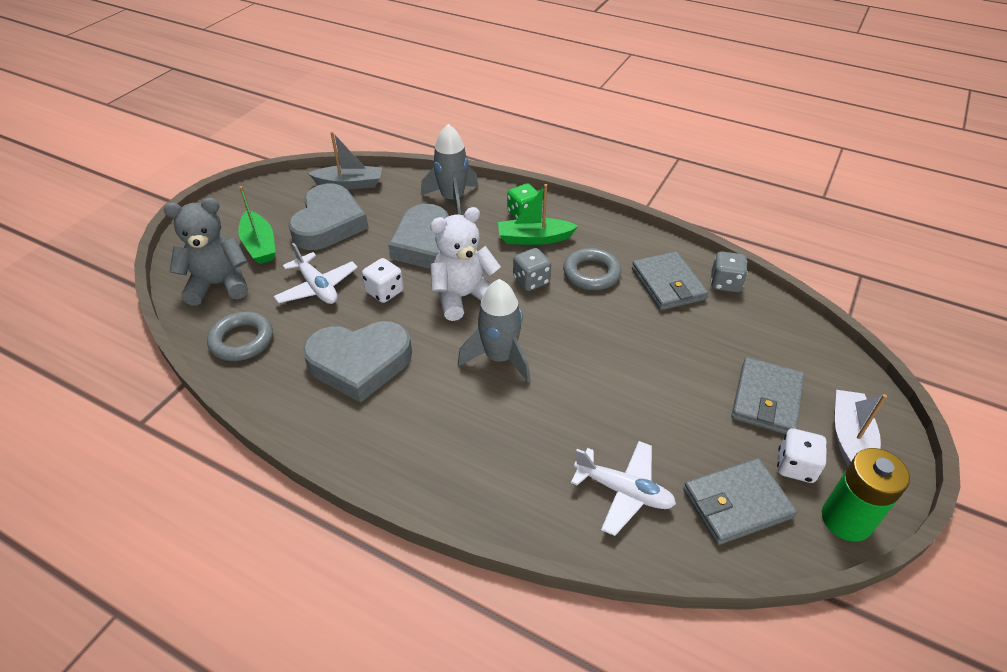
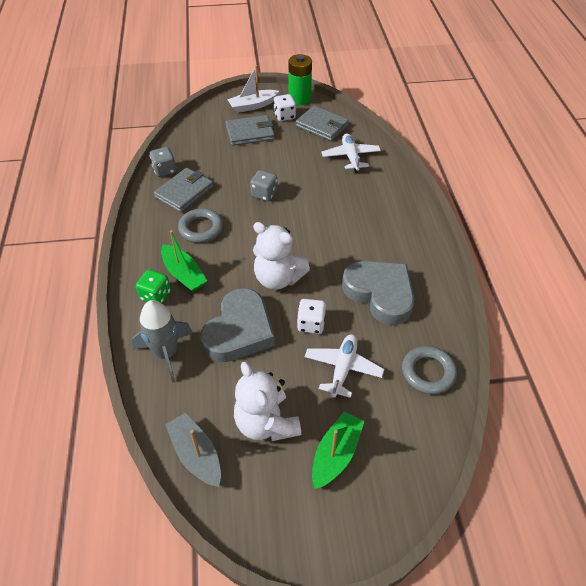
camera: 125 degrees left, 5 degrees up
grey teddy bear [164,198,248,306] -> none
grey heart [288,184,368,250] -> white teddy bear [234,362,301,441]
grey rocket [458,279,530,383] -> none
grey dice [513,248,551,291] -> grey dice moved to [250,170,278,201]

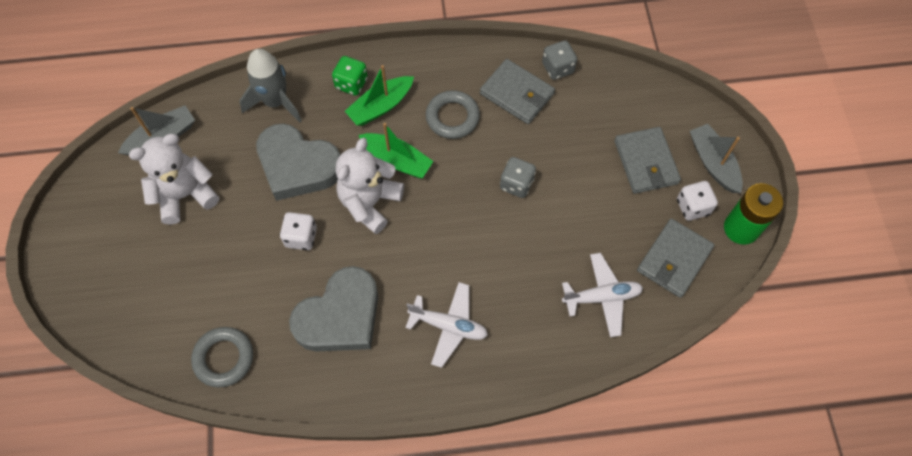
camera: 90 degrees right, 15 degrees up
white boat [227,65,279,113] -> grey boat [690,124,743,193]
white plane [305,334,384,398] -> white plane moved to [405,282,488,368]
green boat [312,411,364,489] -> green boat moved to [359,123,433,178]

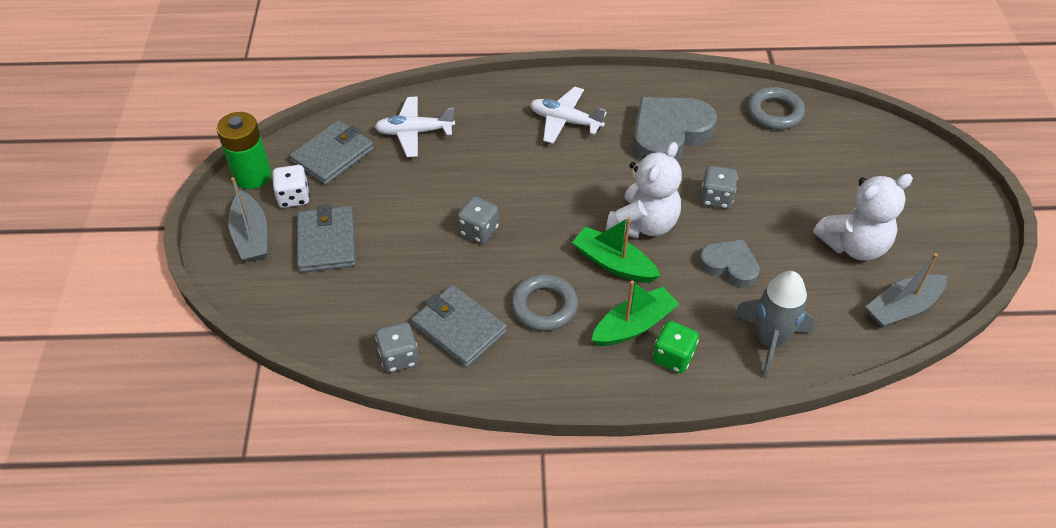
camera: 175 degrees left, 15 degrees down
grey heart [256,123,340,201] -> grey heart [699,239,760,288], size x0.58
white dice [280,212,317,250] -> grey dice [700,166,738,209]

